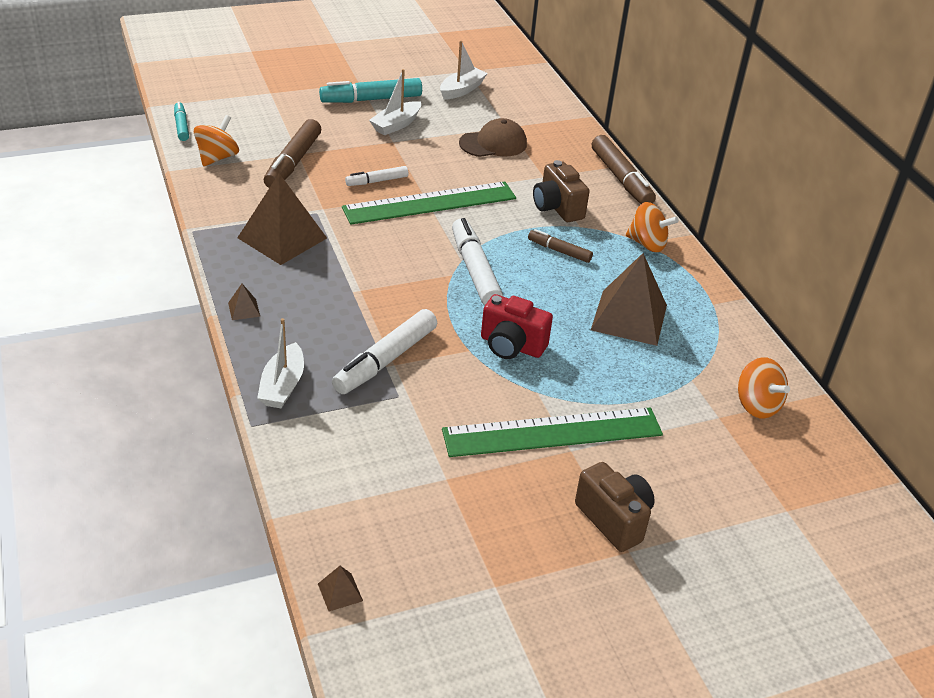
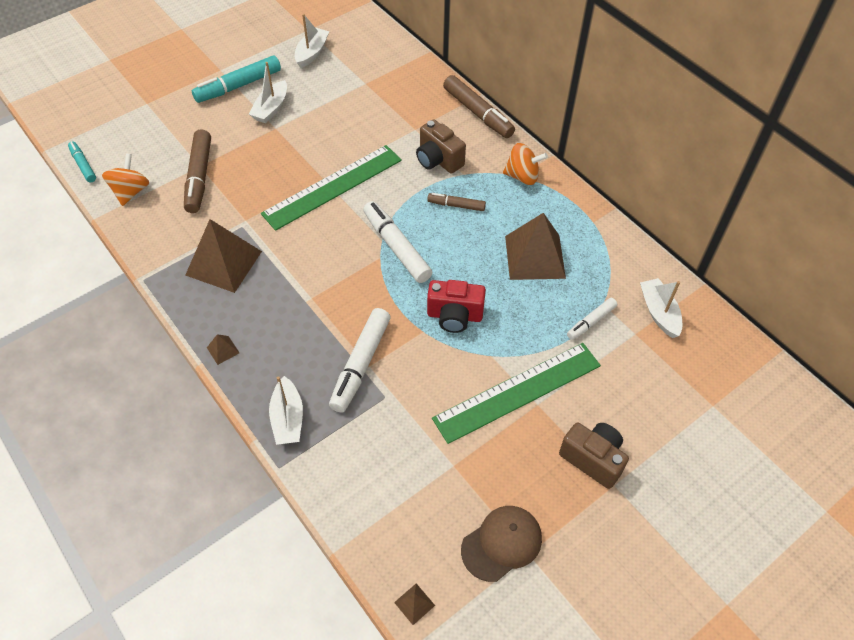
camera: 15 degrees left, 15 degrees up
white marker [345,166,408,186] -> white marker moved to [567,298,617,340]
brown cap [459,118,527,157] -> brown cap moved to [461,506,542,582]
orange spinning top [738,357,790,418] -> white boat [640,278,682,338]

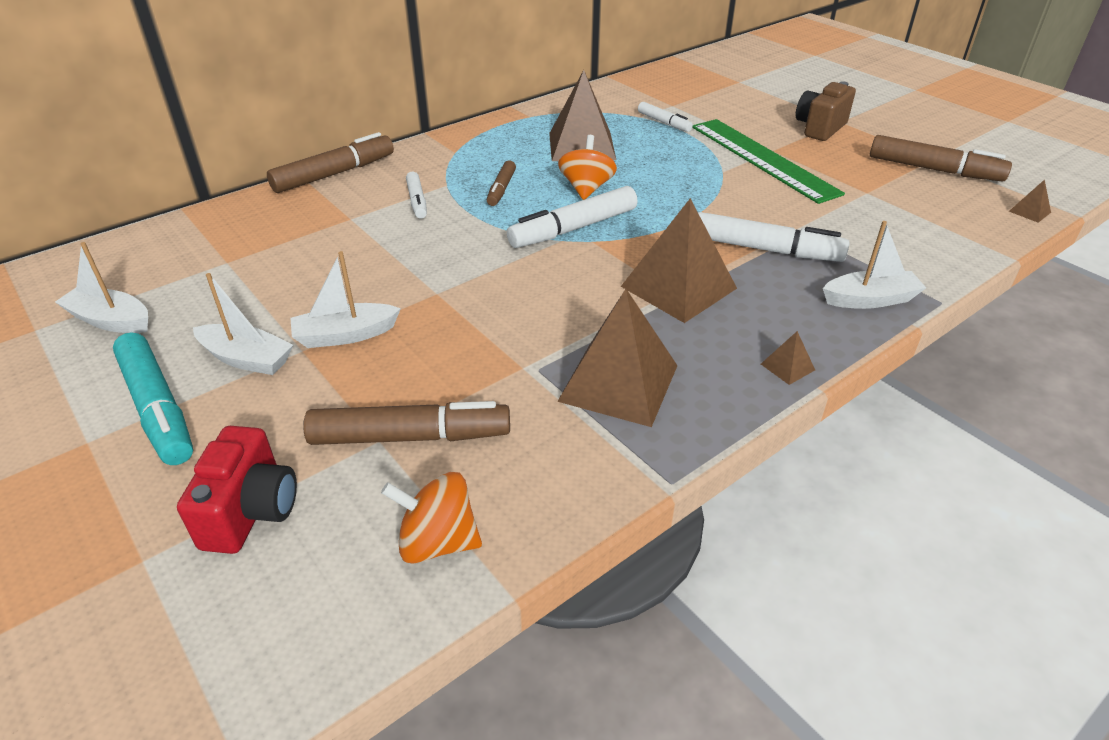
camera: 90 degrees left, 15 degrees down
turquoise marker [68,141,96,182] -> none
green ruler [261,145,402,231] -> none
brown camera [416,119,466,174] -> white marker [406,172,427,219]
red camera [427,280,486,333] -> red camera moved to [177,426,297,554]
brown cap [461,506,542,582] -> brown marker [870,135,1012,182]
orange spinning top [503,143,548,185] -> orange spinning top moved to [558,135,617,200]
white boat [640,278,682,338] -> white boat moved to [290,251,401,348]
none -> brown pyramid [621,198,737,323]

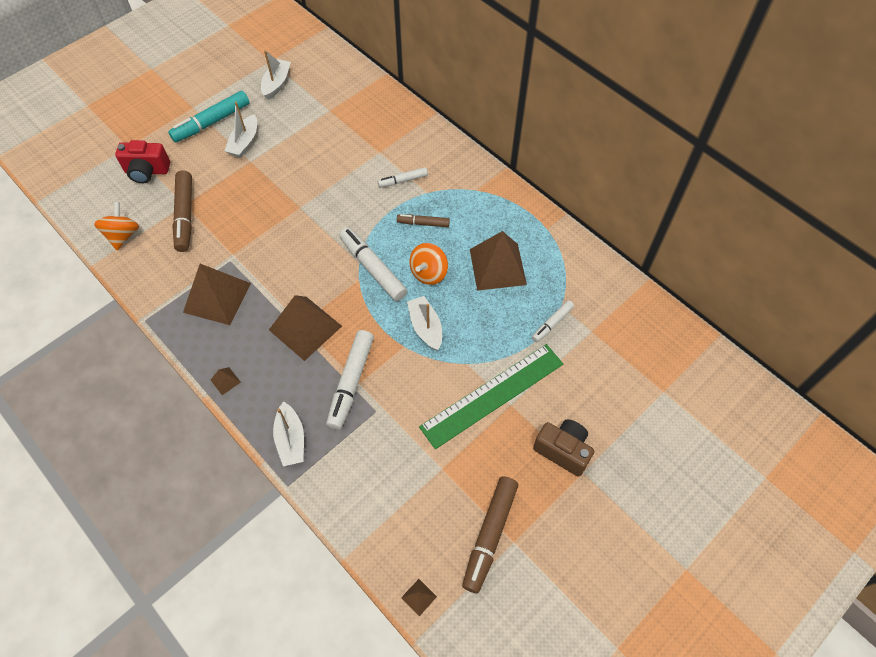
camera: 85 degrees right, 20 degrees up
brown marker [267,132,394,193] -> none
white boat [290,251,401,348] -> white boat moved to [407,296,442,351]
orange spinning top [558,135,617,200] -> orange spinning top turned 120 degrees clockwise [409,243,448,285]

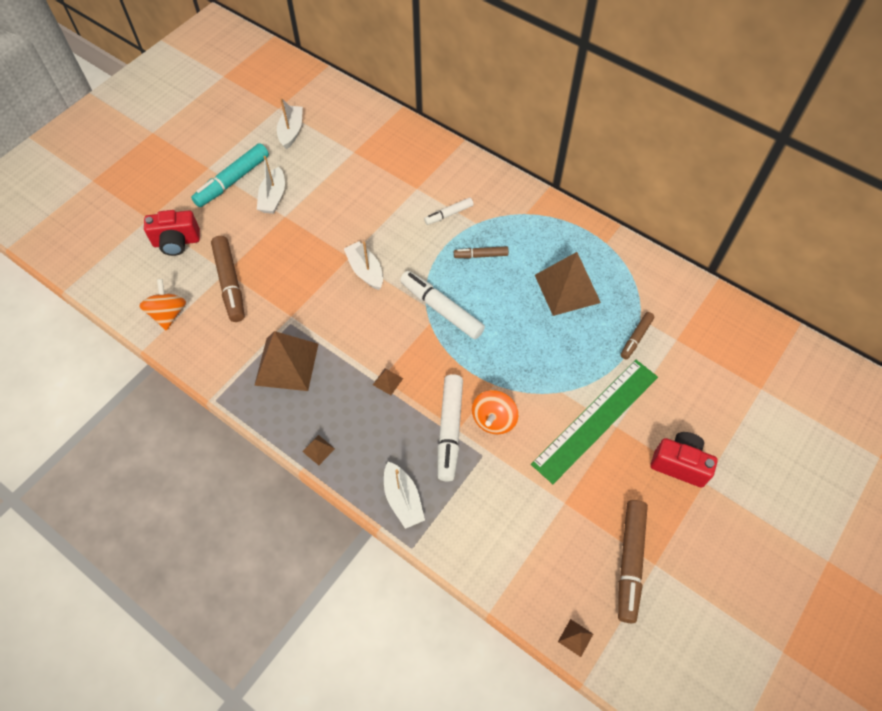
camera: 10 degrees left, 0 degrees up
brown pyramid [269,295,342,361] -> brown pyramid [373,368,403,395], size x0.41
white boat [407,296,442,351] -> white boat moved to [344,241,383,290]
orange spinning top [409,243,448,285] -> orange spinning top moved to [472,390,518,434]
white marker [532,300,574,342] -> brown marker [621,312,654,359]
brown camera [533,419,594,477] -> red camera [651,432,718,488]

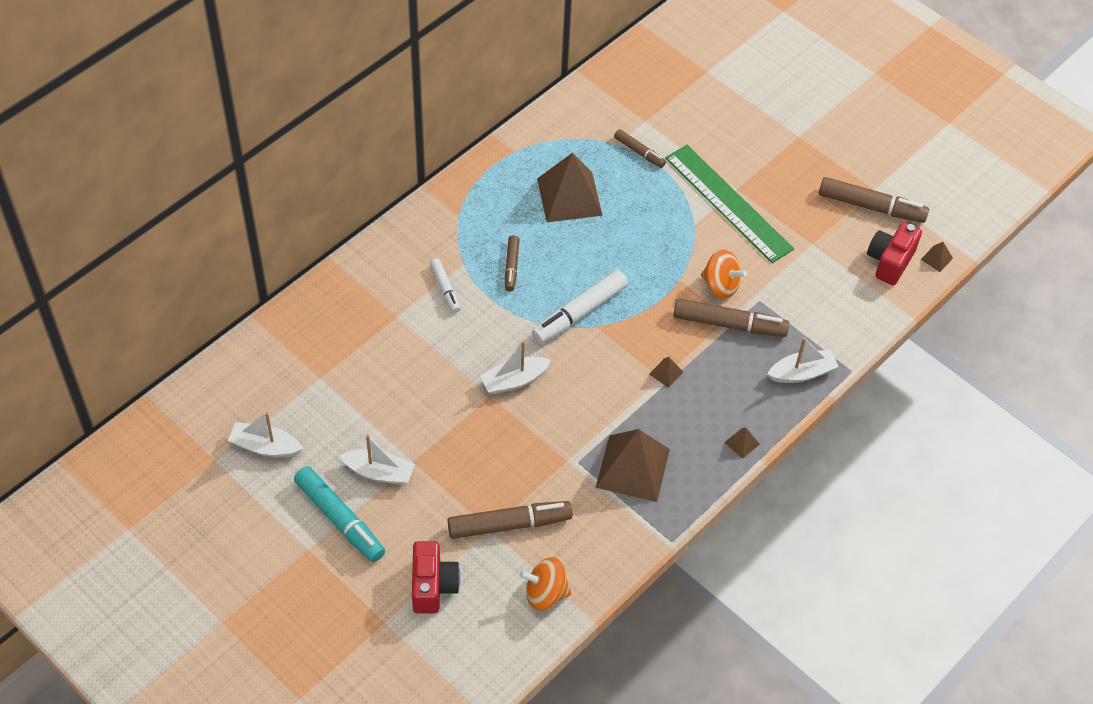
camera: 85 degrees left, 5 degrees down
white marker [438,374,463,481] -> brown marker [673,298,789,337]
red camera [651,432,718,488] -> red camera moved to [867,222,922,285]

